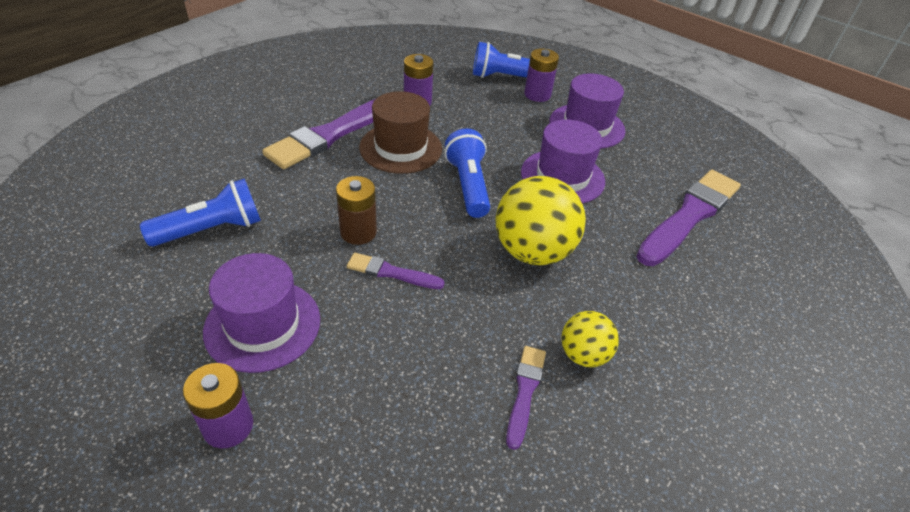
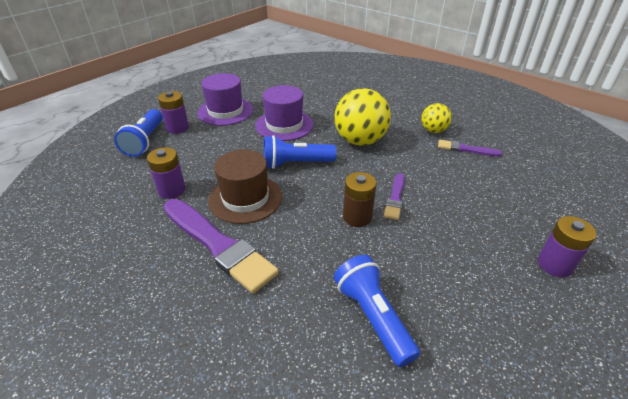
camera: 85 degrees left, 5 degrees down
purple hat [203,253,320,373] -> none
purple brush [636,170,741,266] -> none

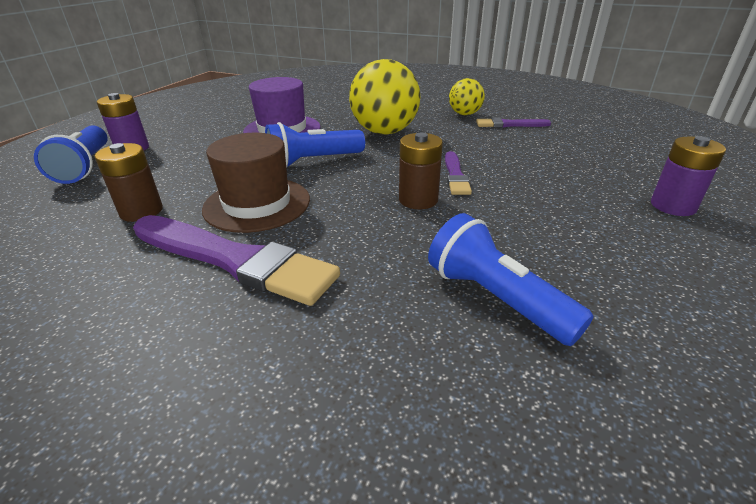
camera: 15 degrees left, 5 degrees down
purple battery [147,147,186,199] -> brown battery [94,143,163,222]
purple hat [197,73,253,126] -> none

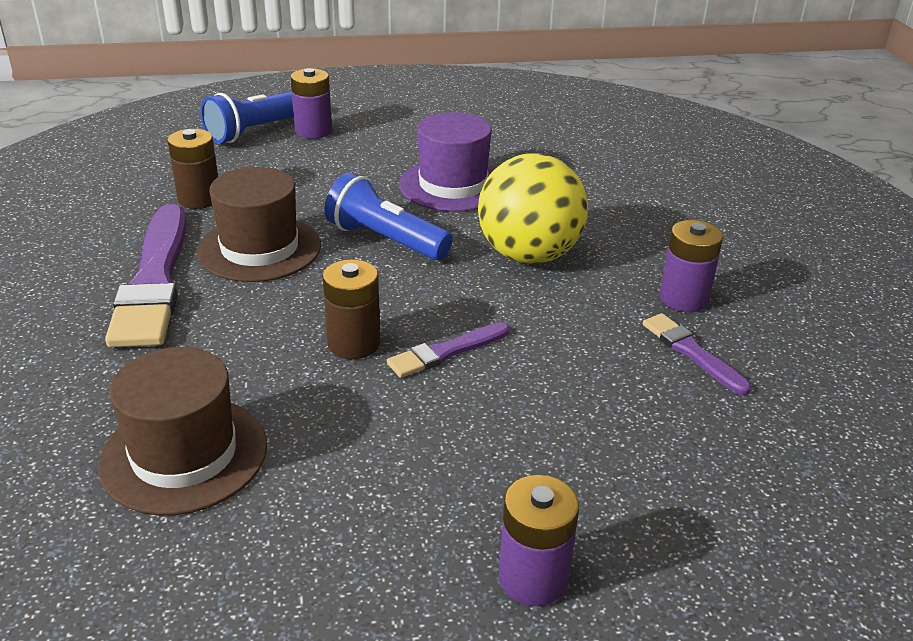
camera: 55 degrees right, 0 degrees up
blue flashlight [428,213,594,346] -> brown hat [98,347,267,515]
yellow ball [449,78,485,115] -> purple battery [660,220,723,312]

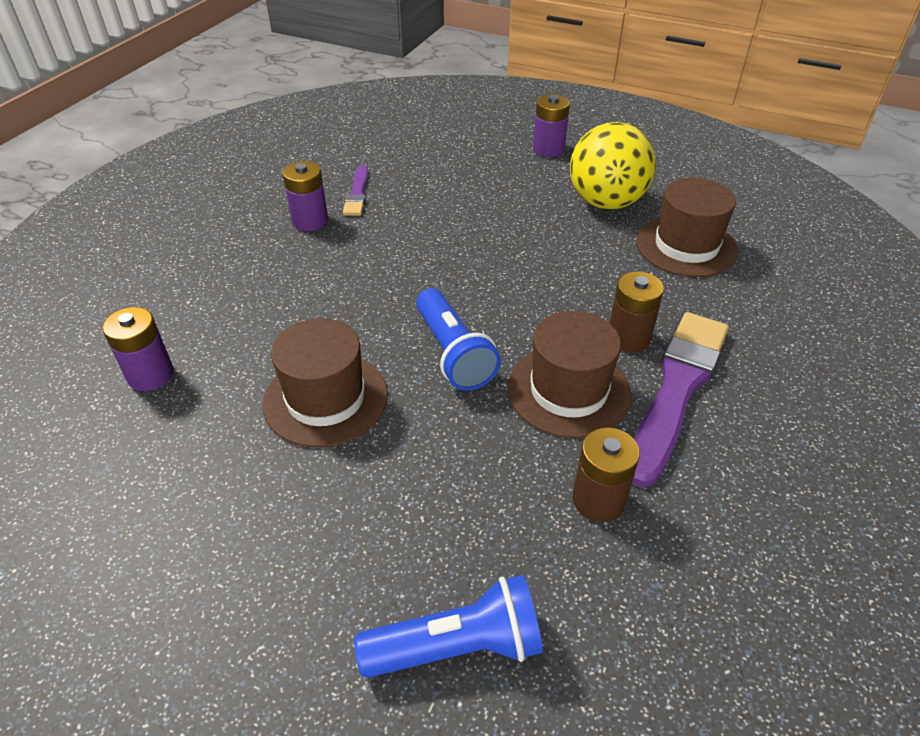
camera: 145 degrees left, 10 degrees up
purple battery [290,68,332,139] -> purple battery moved to [102,307,174,391]
brown battery [323,259,380,359] -> brown battery moved to [610,271,664,353]
purple brush [387,322,510,378] -> none
purple hat [399,112,495,212] -> brown hat [262,318,388,448]
yellow ball [478,153,588,264] -> yellow ball moved to [570,122,656,209]

